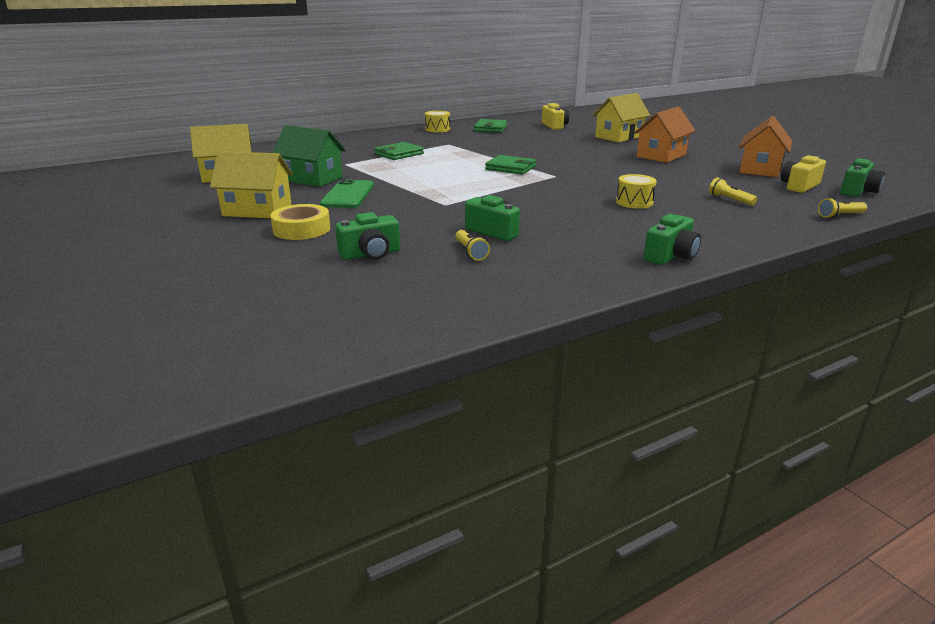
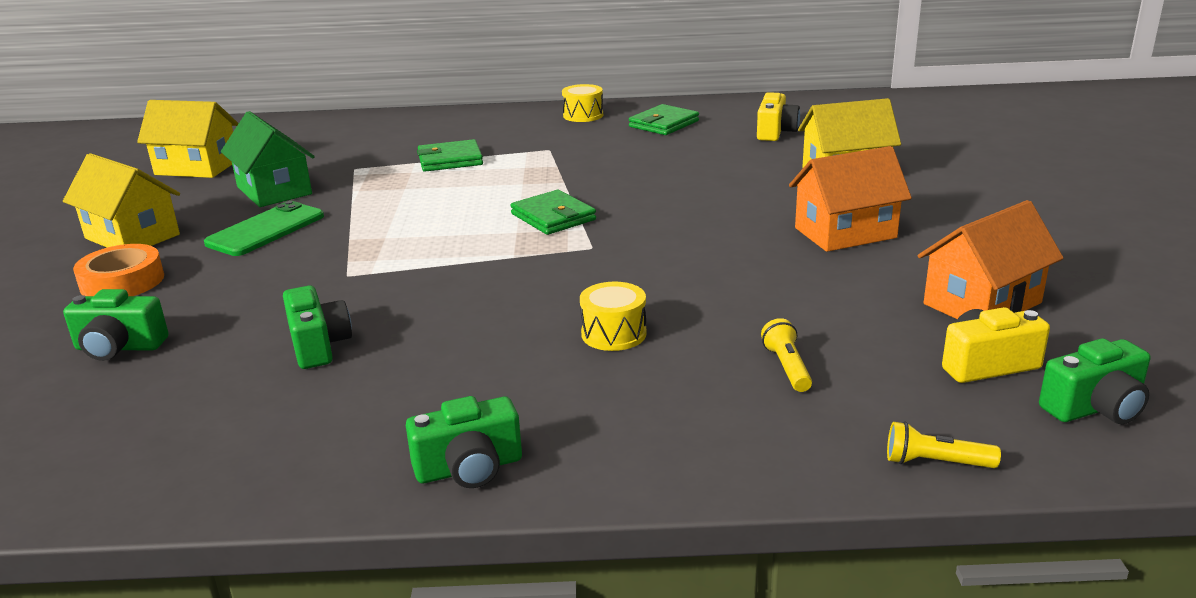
camera: 30 degrees right, 0 degrees up
yellow tape [270,204,330,240] -> orange tape [73,244,164,296]
yellow flashlight [455,230,490,261] -> none

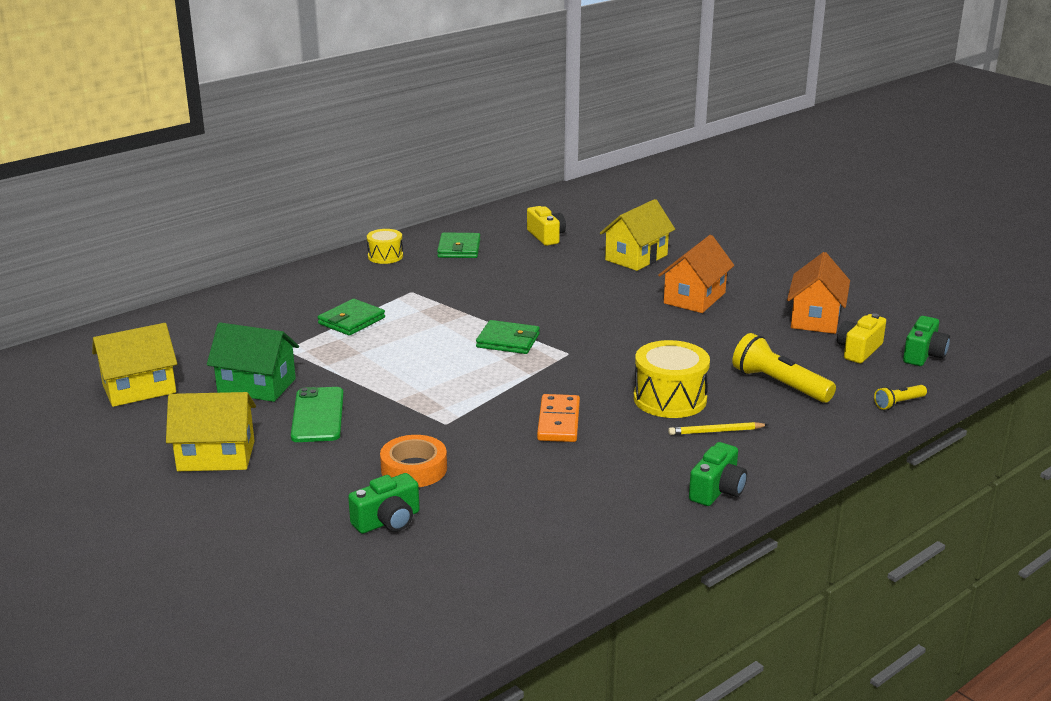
camera: 40 degrees left, 0 degrees up
orange tape [73,244,164,296] -> orange tape moved to [380,435,447,487]
green camera [283,286,352,369] -> none
yellow drum [580,282,647,351] -> yellow drum [634,340,710,418], size x1.68
yellow flashlight [761,318,812,392] -> yellow flashlight [732,333,836,403], size x1.88
none -> orange domino [537,394,580,442]
none -> yellow pencil [668,422,768,435]

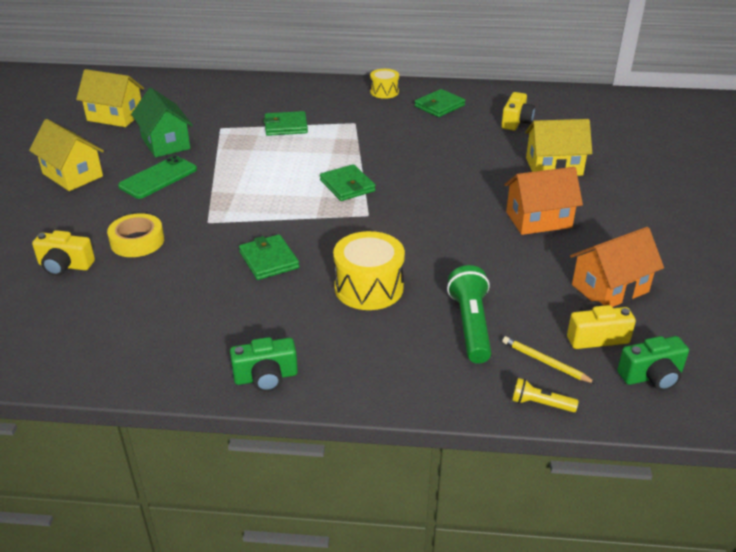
camera: 45 degrees right, 10 degrees up
green camera [348,473,420,534] -> yellow camera [32,230,95,276]
orange tape [380,435,447,487] -> yellow tape [107,213,164,257]
orange domino [537,394,580,442] -> green wallet [239,234,299,280]
yellow pencil [668,422,768,435] -> yellow pencil moved to [502,336,597,384]
yellow flashlight [732,333,836,403] -> green flashlight [447,265,491,363]

